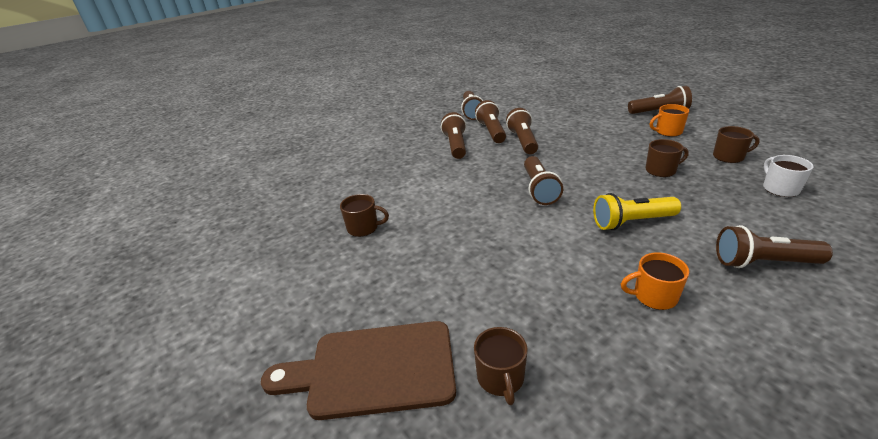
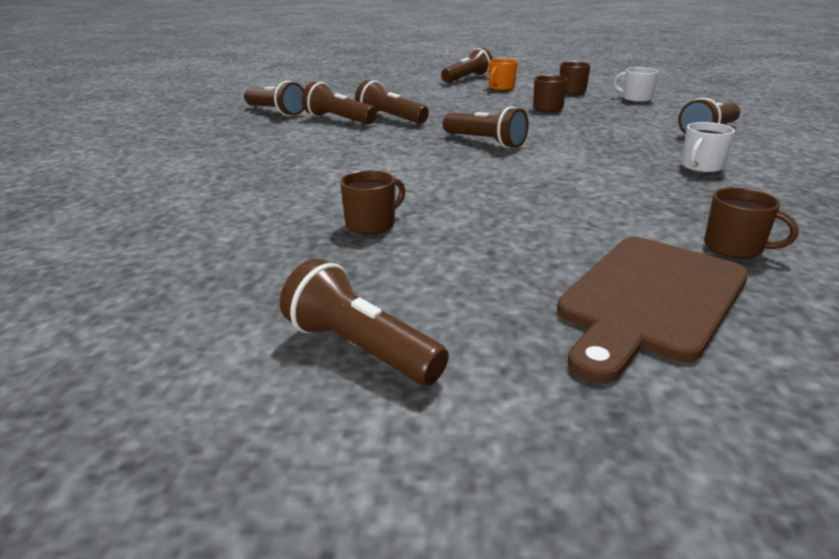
camera: 50 degrees left, 5 degrees down
brown flashlight [441,112,466,159] -> brown flashlight moved to [280,258,449,385]
yellow flashlight [593,193,681,230] -> none
orange mug [621,252,689,310] -> white mug [681,122,735,173]

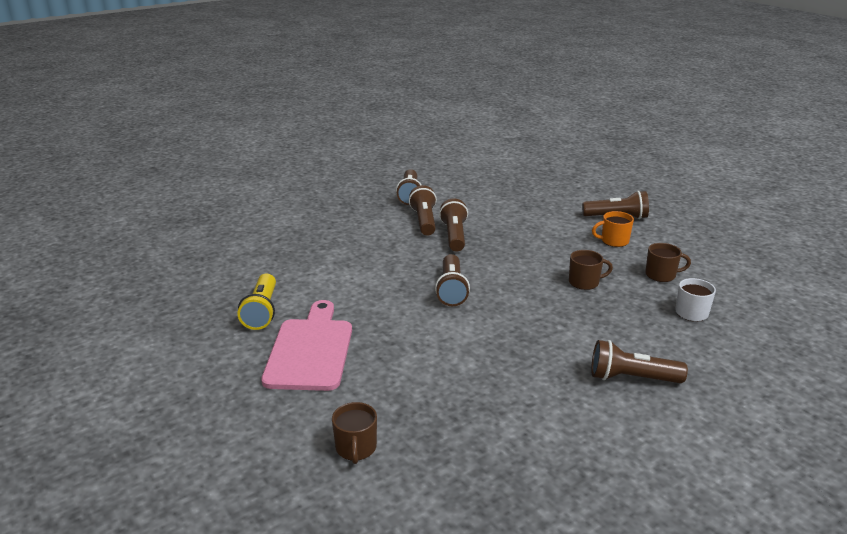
camera: 50 degrees right, 0 degrees up
brown flashlight [280,258,449,385] -> none
brown mug [340,170,405,234] -> yellow flashlight [238,274,276,330]
brown cutting board [557,237,748,383] -> none
white mug [681,122,735,173] -> none
none -> pink cutting board [261,300,352,391]

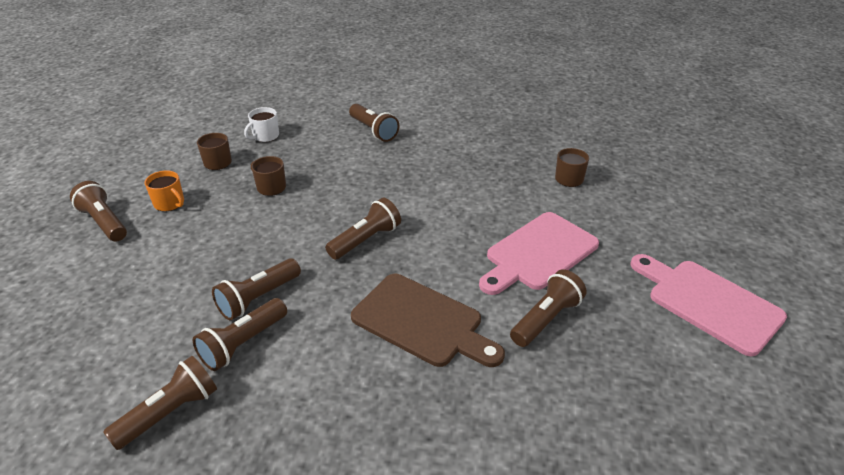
camera: 135 degrees left, 10 degrees up
yellow flashlight [238,274,276,330] -> brown flashlight [510,269,587,347]
none -> brown cutting board [351,274,505,367]
none -> pink cutting board [631,254,787,356]

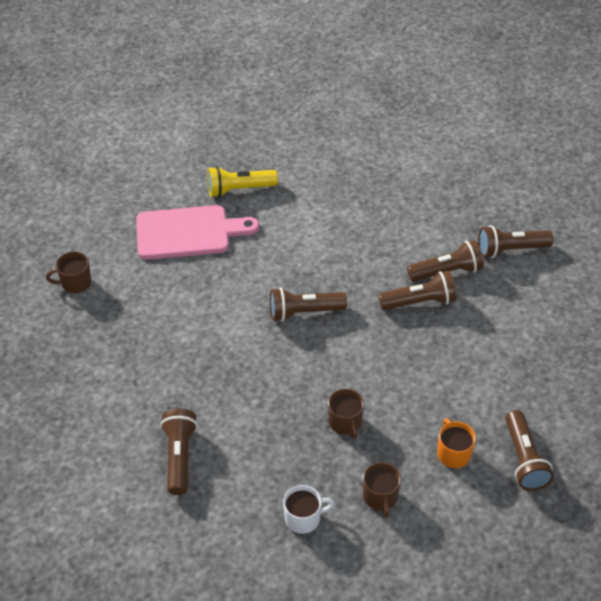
camera: 145 degrees left, 10 degrees up
brown cutting board [351,274,505,367] -> none
brown flashlight [510,269,587,347] -> yellow flashlight [207,166,278,197]
pink cutting board [631,254,787,356] -> none

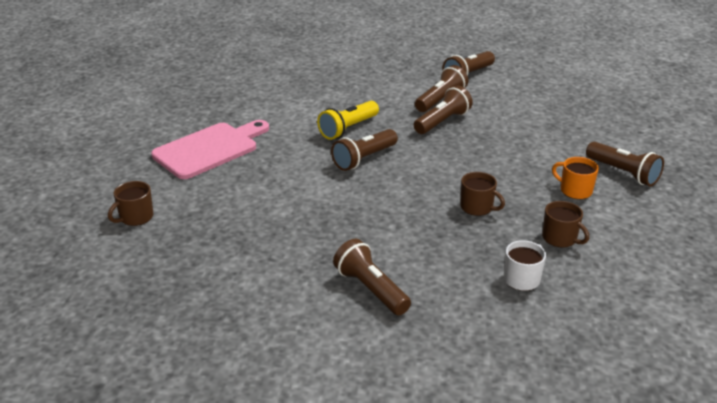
camera: 35 degrees left, 15 degrees down
yellow flashlight [207,166,278,197] -> yellow flashlight moved to [317,101,379,140]

